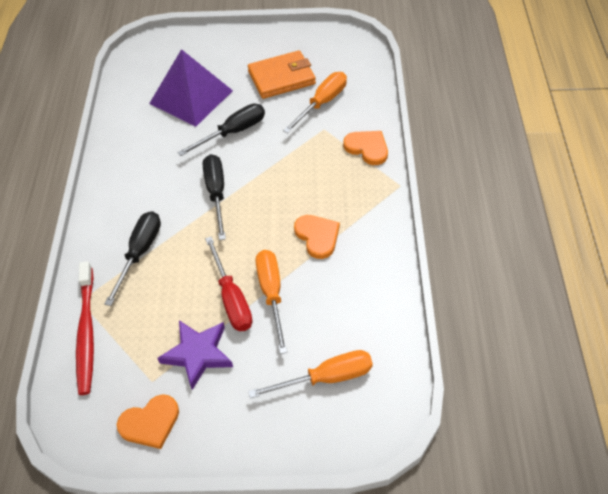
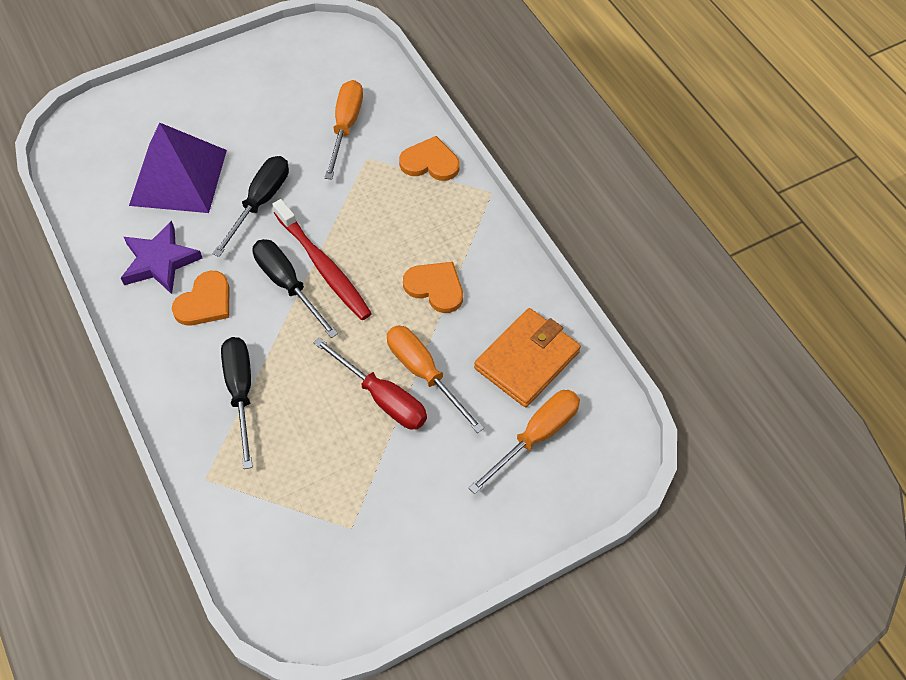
camera: 30 degrees left, 5 degrees up
red toothbrush [76,261,94,395] -> red toothbrush moved to [272,199,372,320]
orange heart [117,394,179,449] -> orange heart moved to [172,271,229,325]
purple star [157,320,233,390] -> purple star moved to [121,221,203,294]
orange wallet [248,50,316,99] -> orange wallet moved to [474,308,581,407]

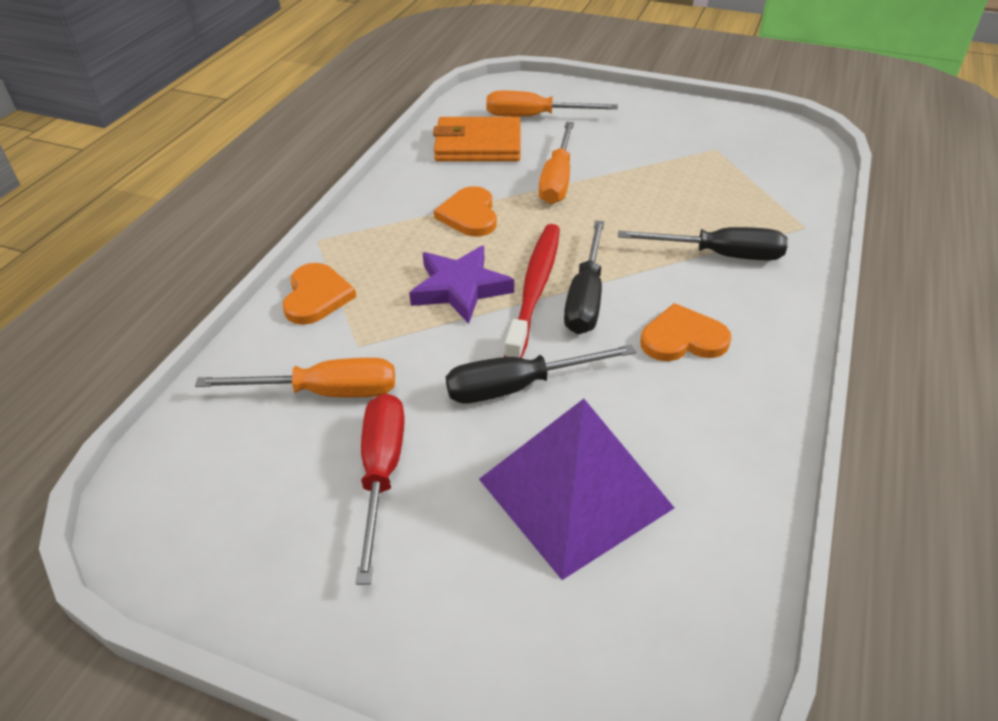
camera: 130 degrees left, 15 degrees down
purple star [121,221,203,294] -> purple star moved to [409,245,514,324]
black screwdriver [221,337,253,469] -> black screwdriver turned 120 degrees counterclockwise [618,227,788,260]
red screwdriver [314,337,427,430] -> red screwdriver moved to [356,393,405,585]
orange screwdriver [325,80,363,180] -> orange screwdriver turned 150 degrees counterclockwise [195,358,395,398]
orange heart [399,136,459,181] -> orange heart turned 150 degrees counterclockwise [283,263,356,325]

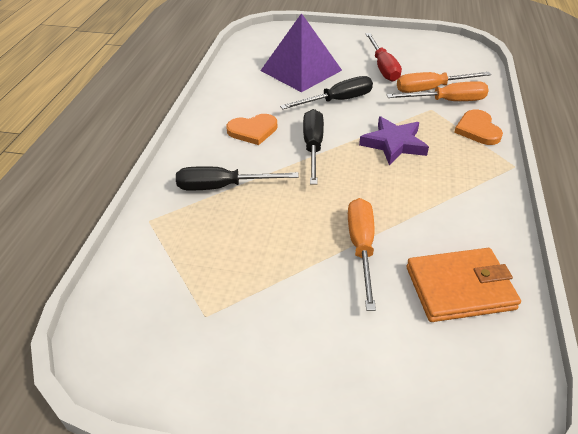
camera: 170 degrees right, 0 degrees up
orange heart [434,186,497,237] -> none
orange screwdriver [486,91,618,117] -> orange screwdriver moved to [387,81,489,101]
red toothbrush [504,224,560,358] -> none

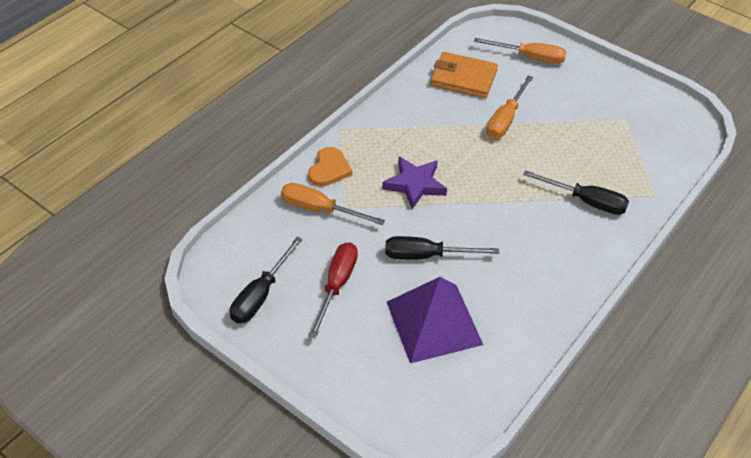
camera: 155 degrees left, 5 degrees up
orange heart [226,114,277,145] -> none
black screwdriver [303,109,324,185] -> black screwdriver moved to [230,237,303,323]
orange screwdriver [397,72,491,93] -> orange screwdriver moved to [474,38,566,64]

